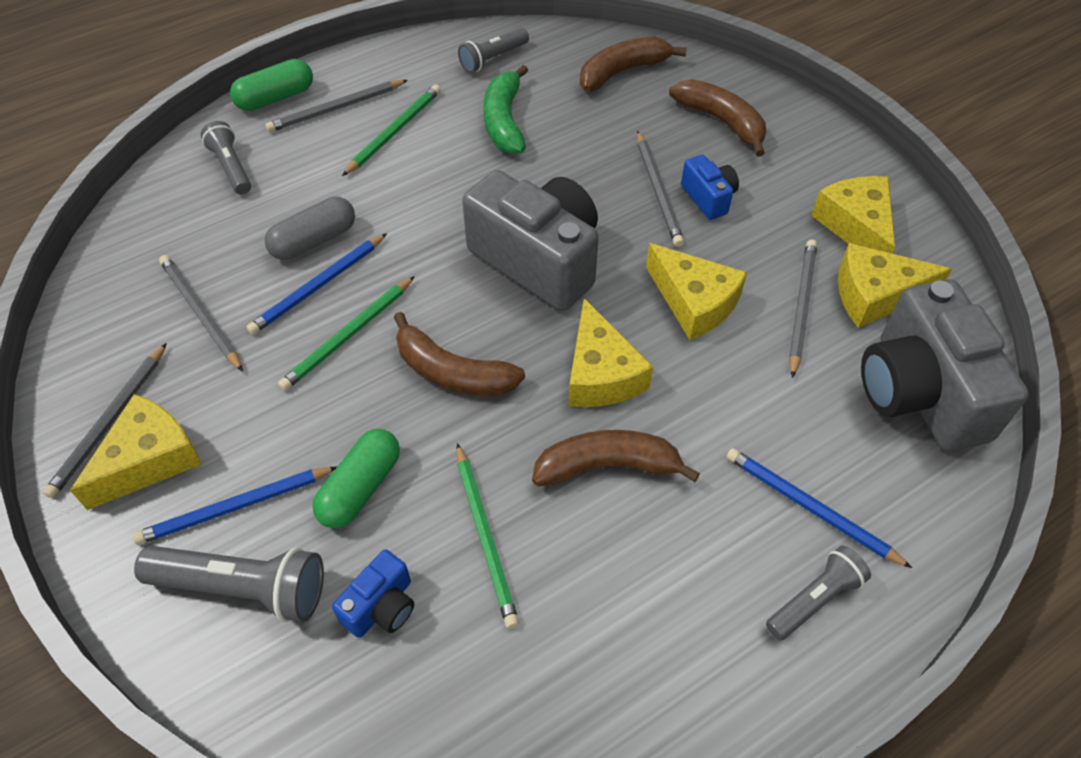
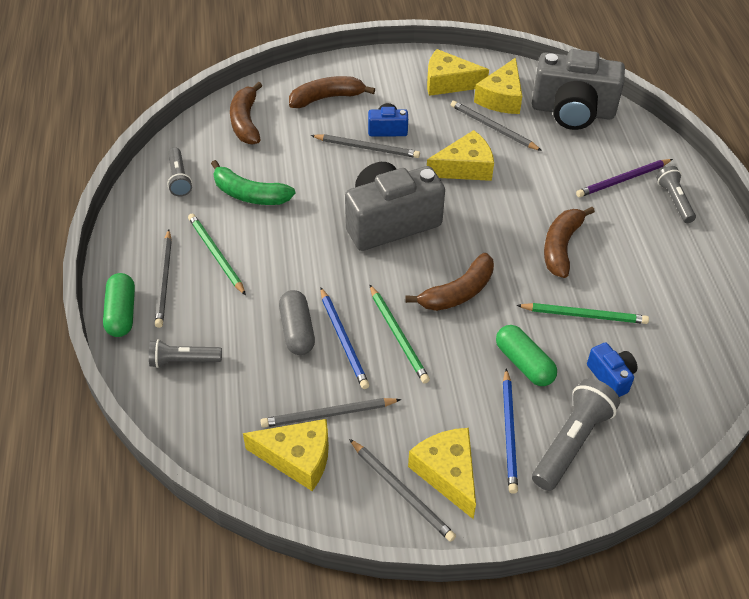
camera: 65 degrees left, 5 degrees down
yellow cheese [568,298,653,407] -> yellow cheese moved to [243,419,329,491]
blue pencil [726,448,912,568] -> purple pencil [576,159,673,197]

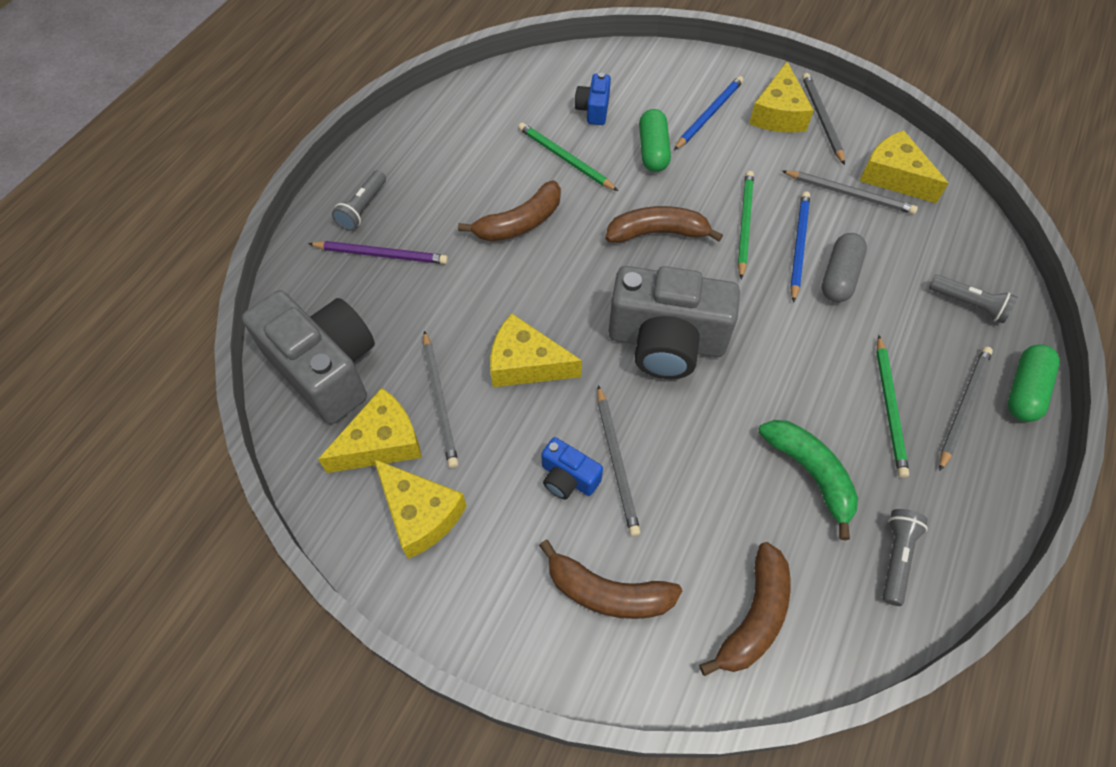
camera: 145 degrees left, 10 degrees up
grey pencil [311,134,420,158] -> grey pencil turned 150 degrees counterclockwise [597,385,641,536]
grey flashlight [532,378,620,491] -> none

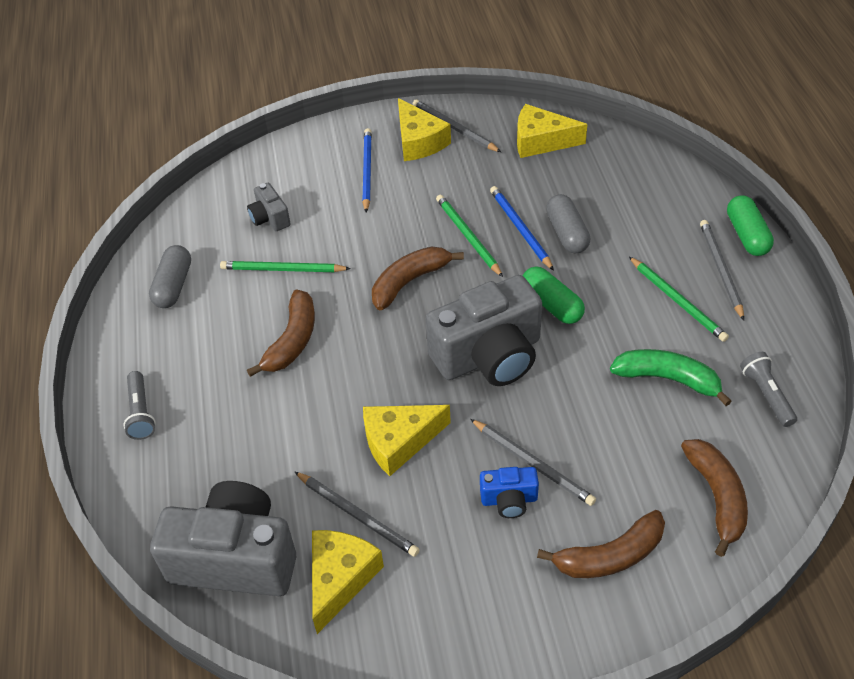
camera: 35 degrees left, 10 degrees down
purple pencil [308,241,448,264] -> none
yellow cheese [374,459,467,559] -> none
blue camera [575,73,611,125] -> grey camera [247,183,291,231]
green capsule [639,109,671,172] -> green capsule moved to [523,267,585,324]
grey pencil [782,170,918,214] -> none
grey flashlight [929,275,1018,323] -> none
none -> grey capsule [149,245,191,308]

